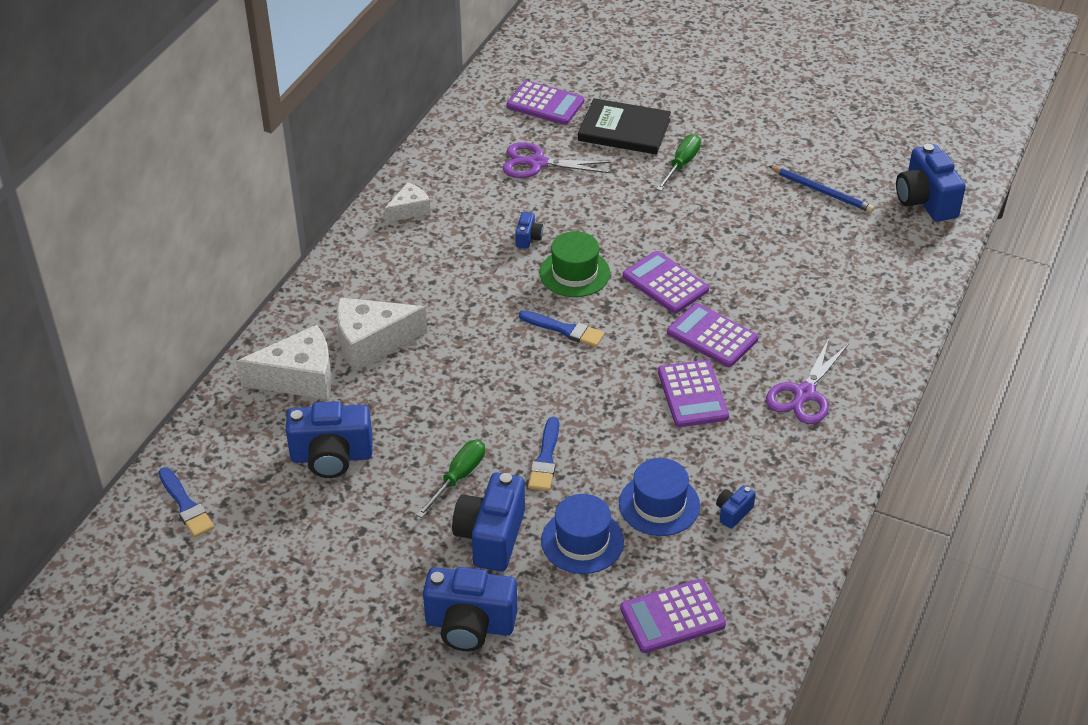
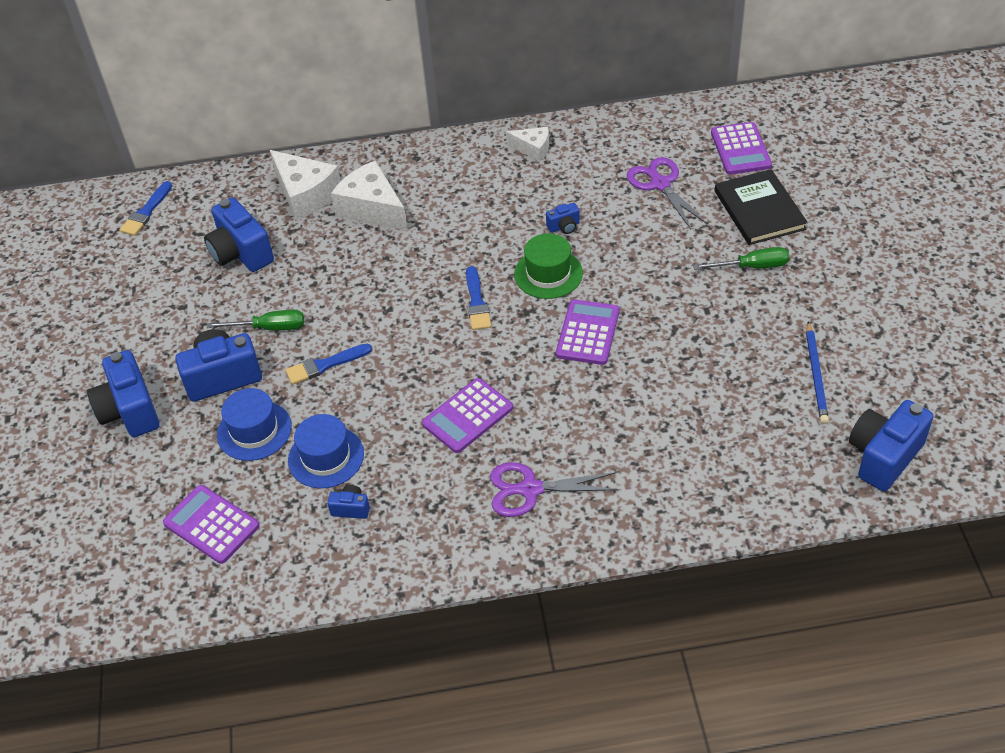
camera: 60 degrees right, 5 degrees up
purple calculator [667,303,758,367] -> none

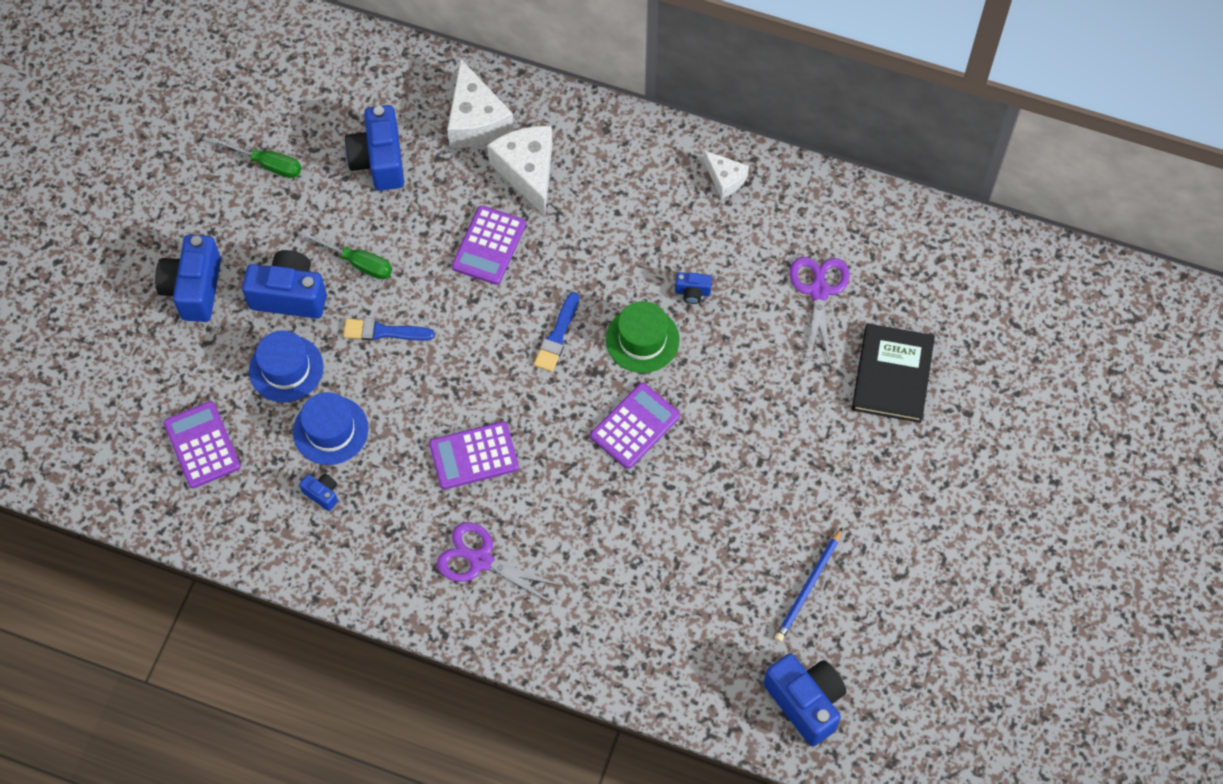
camera: 25 degrees right, 15 degrees up
blue brush [120,181,172,236] -> none
green screwdriver [693,247,790,270] -> green screwdriver moved to [210,137,301,178]
purple calculator [711,122,772,175] -> purple calculator moved to [452,206,526,285]
blue camera [849,400,933,491] -> blue camera turned 75 degrees clockwise [763,654,846,746]

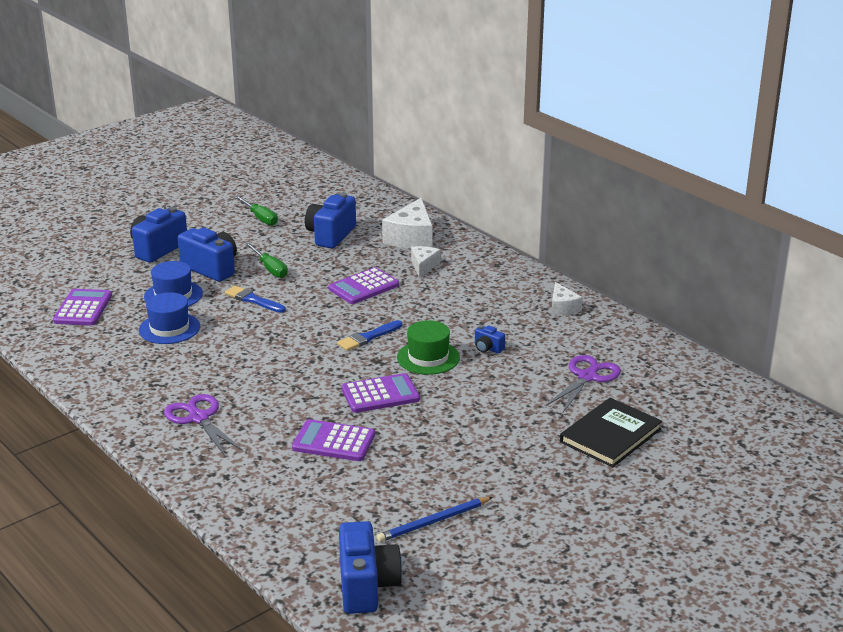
camera: 30 degrees right, 35 degrees down
blue camera [299,473,338,511] -> none
purple calculator [429,421,519,489] -> purple calculator moved to [292,419,375,461]
white cheese [487,126,552,216] -> white cheese [411,246,441,278], size x0.57

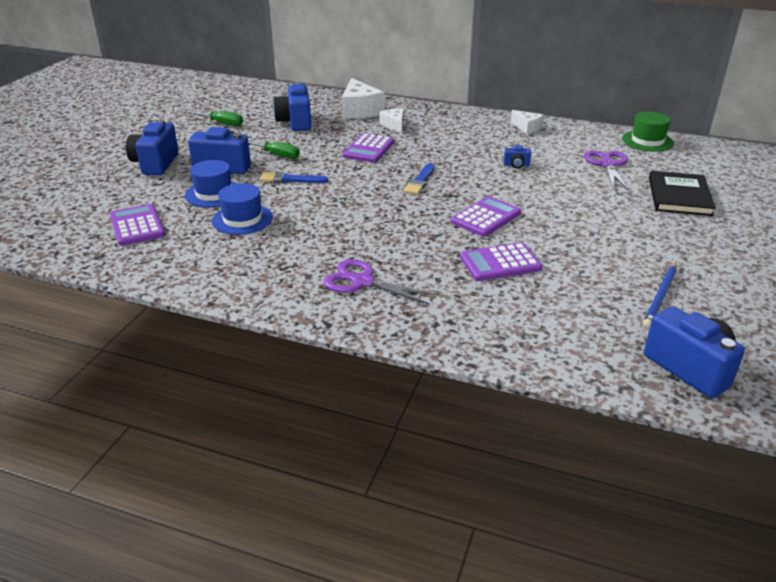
camera: 30 degrees left, 5 degrees up
green hat [397,320,460,375] -> green hat moved to [622,111,674,151]

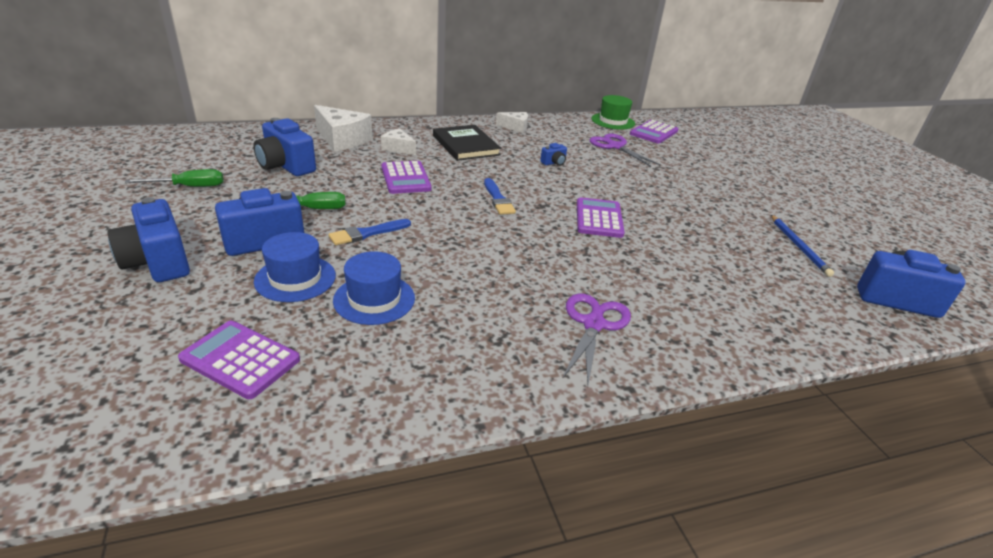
camera: 40 degrees left, 0 degrees up
purple scissors [324,259,438,305] -> purple scissors turned 120 degrees clockwise [562,294,631,384]
purple calculator [460,242,542,281] -> purple calculator moved to [630,120,678,144]
black book [649,171,716,216] -> black book moved to [433,125,501,161]

